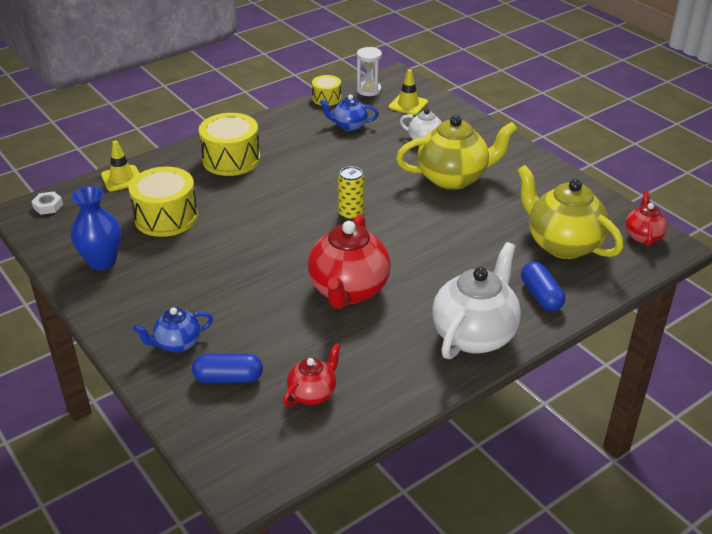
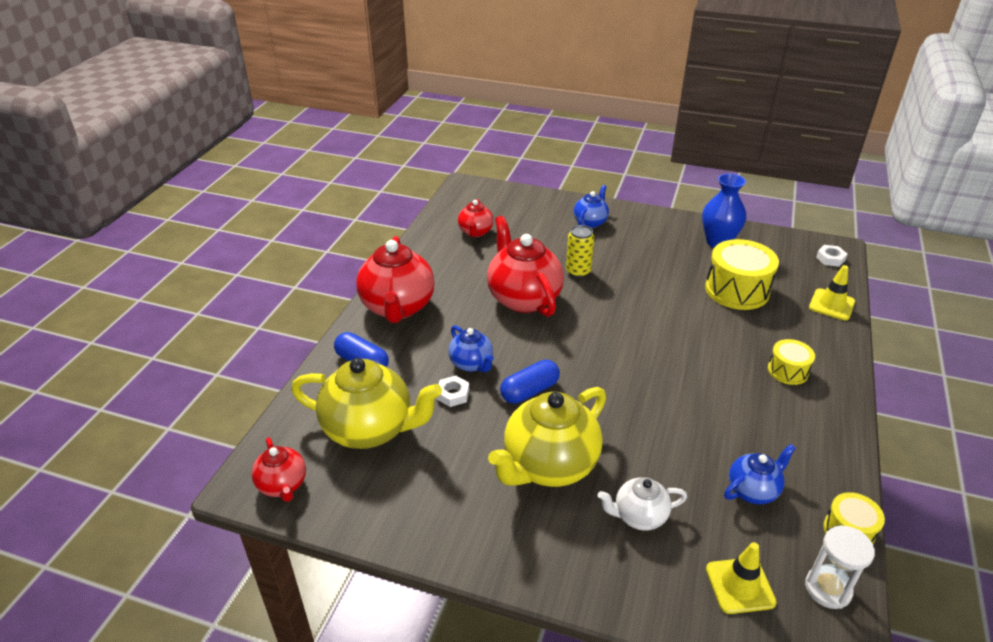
camera: 145 degrees right, 0 degrees up
blue capsule [192,354,263,383] -> blue capsule moved to [500,360,560,404]
yellow drum [199,113,260,176] -> yellow drum [768,339,815,385], size x0.55
yellow can [338,166,365,220] -> yellow can moved to [566,225,594,278]
white teapot [432,242,521,359] -> red teapot [356,236,435,323]
none -> white nut [437,376,469,407]
none -> blue teapot [449,325,494,372]

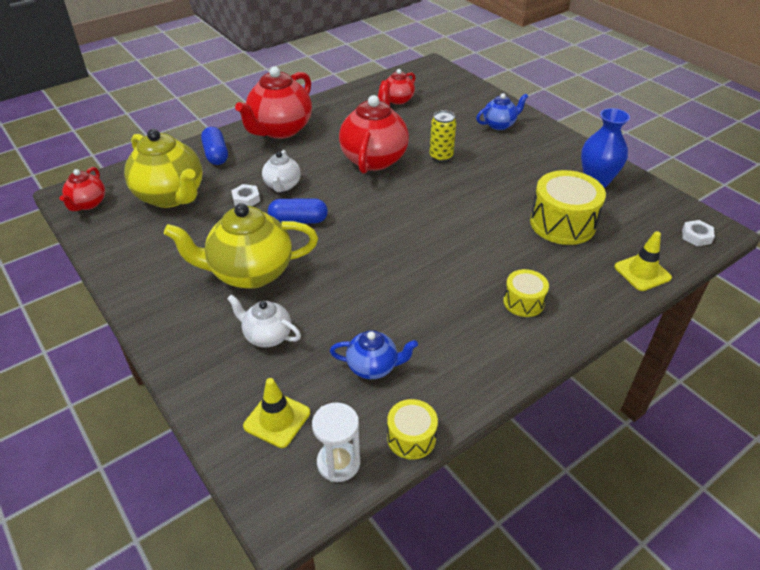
camera: 35 degrees right, 5 degrees up
blue teapot [449,325,494,372] -> white teapot [262,150,301,192]

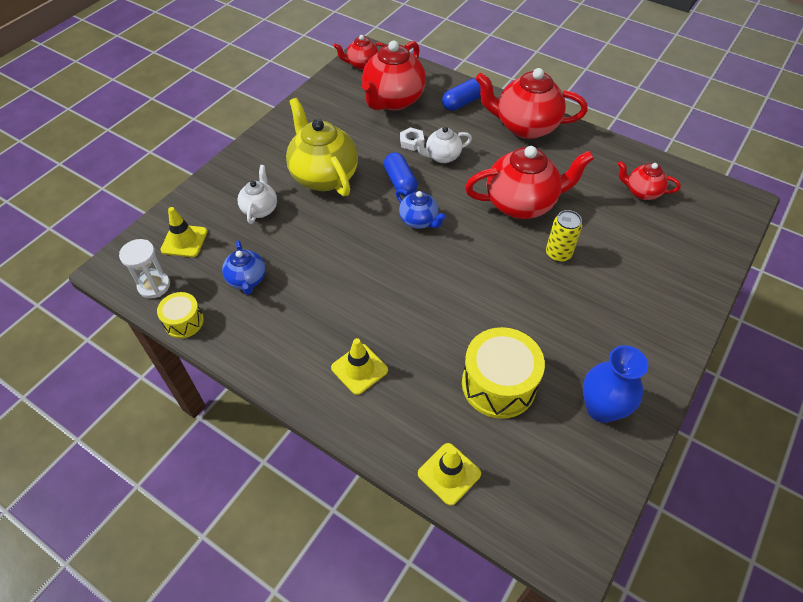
camera: 70 degrees right, 10 degrees up
yellow teapot [124,129,202,208] -> red teapot [362,41,426,110]
blue teapot [476,93,528,130] -> blue teapot moved to [396,189,446,229]
yellow drum [503,269,549,317] -> yellow traffic cone [331,338,388,395]
white nut [682,220,715,246] -> none

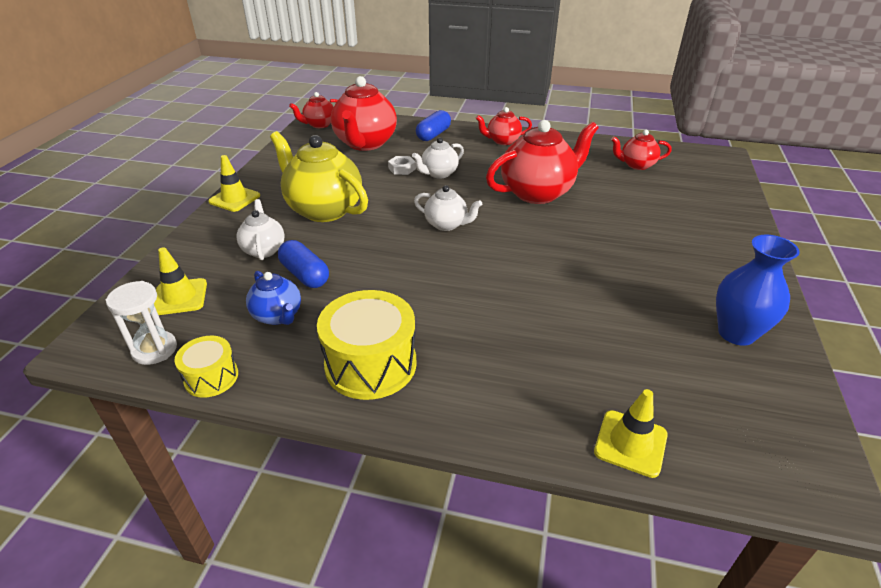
camera: 20 degrees left, 15 degrees down
yellow traffic cone [331,338,388,395] -> yellow traffic cone moved to [208,155,260,212]
blue capsule [384,152,418,196] -> blue capsule moved to [278,240,329,288]
blue teapot [396,189,446,229] -> white teapot [414,185,482,231]
yellow drum [462,327,545,419] -> yellow drum moved to [317,290,416,400]
red teapot [475,68,588,139] -> red teapot [476,107,532,145], size x0.53
yellow can [546,210,582,262] -> none

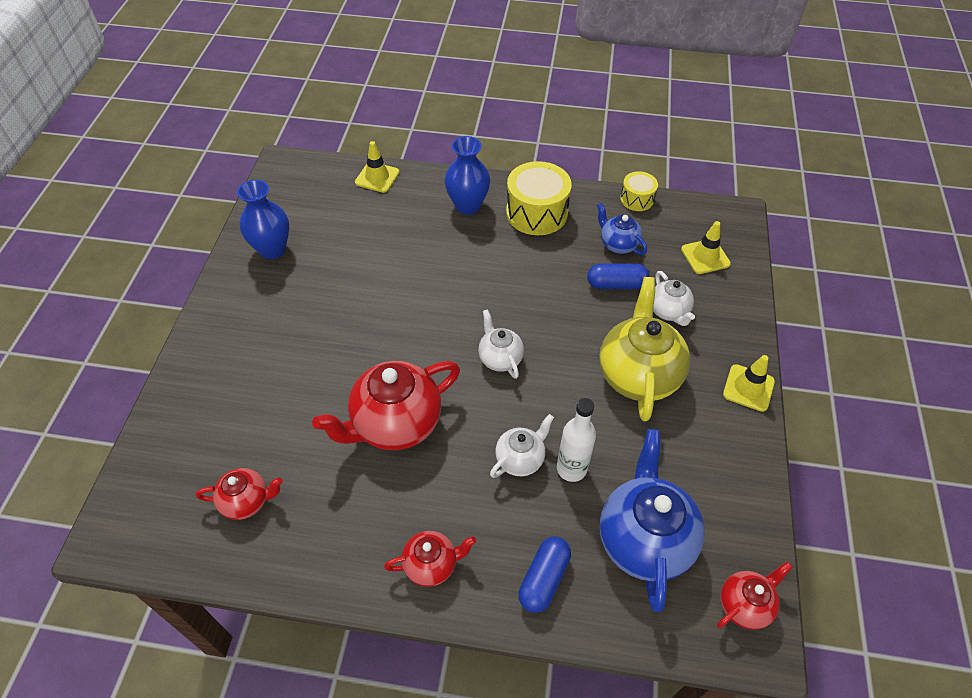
camera: 175 degrees right, 15 degrees up
white hourglass [106,281,177,365] -> none
yellow teapot [270,131,368,222] -> yellow teapot turned 120 degrees counterclockwise [599,277,690,421]
blue capsule [278,240,329,288] -> blue capsule turned 45 degrees counterclockwise [587,263,649,289]
red teapot [331,76,397,151] -> blue teapot [599,429,705,612]
white nut [388,156,416,175] -> white bottle [557,398,596,482]
white teapot [414,185,482,231] -> white teapot turned 45 degrees clockwise [478,309,524,379]
none -> blue vase [445,136,490,214]

